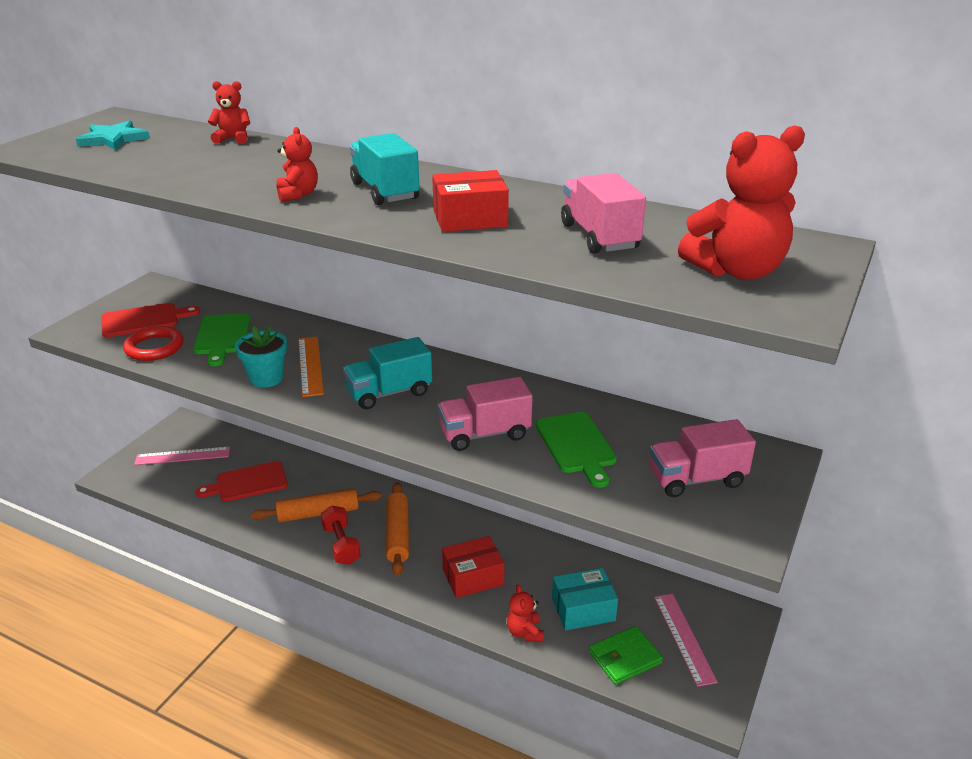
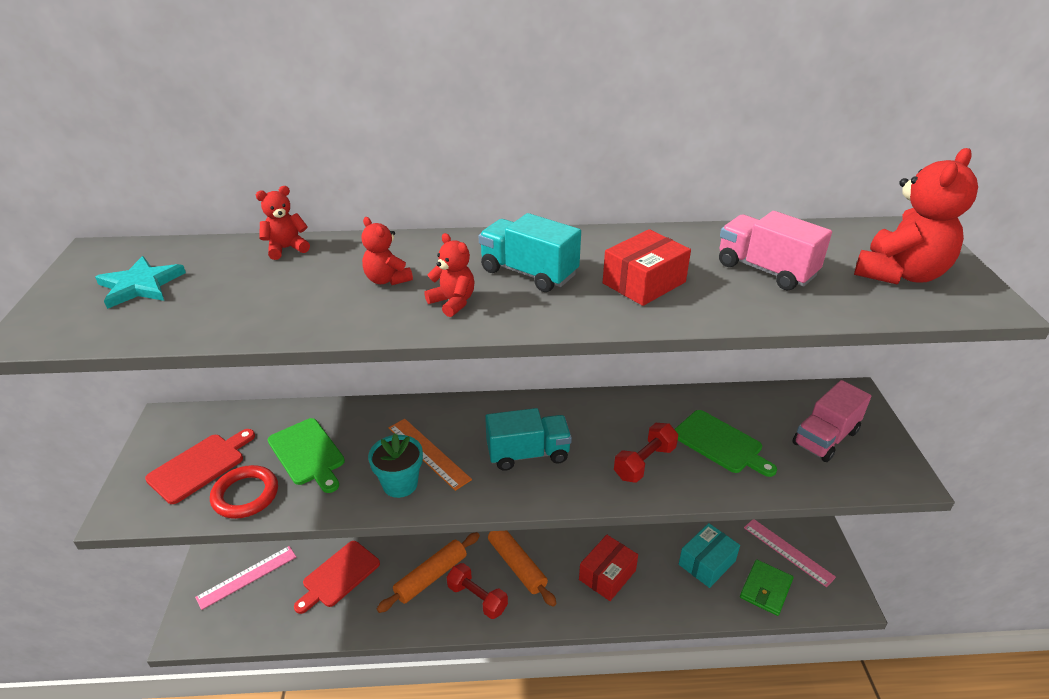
camera: 30 degrees left, 5 degrees up
turquoise truck [343,337,432,409] -> turquoise truck turned 135 degrees counterclockwise [485,408,572,471]
pink truck [438,377,533,451] -> red dumbbell [614,423,678,483]
red teddy bear [507,584,544,642] -> red teddy bear moved to [362,217,413,285]

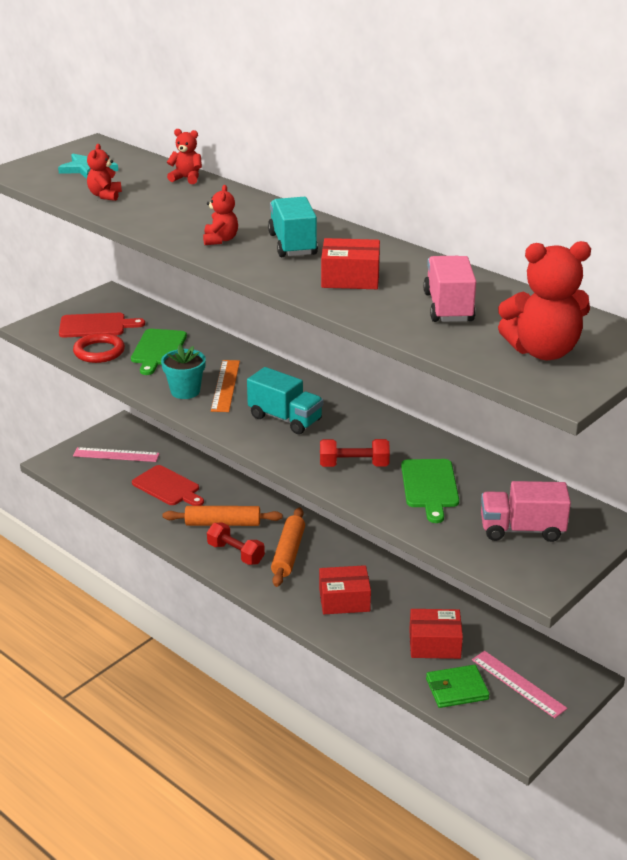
camera: 45 degrees right, 5 degrees down
red cutting board [294,541,380,614] -> red cutting board turned 135 degrees counterclockwise [132,465,204,506]
red teddy bear [362,217,413,285] -> red teddy bear moved to [87,144,122,201]
red dumbbell [446,563,508,619] -> red dumbbell turned 45 degrees counterclockwise [207,523,265,565]
turquoise box [679,523,740,588] -> red box [409,609,463,659]
pink ruler [744,519,836,587] -> pink ruler turned 45 degrees counterclockwise [472,651,567,718]

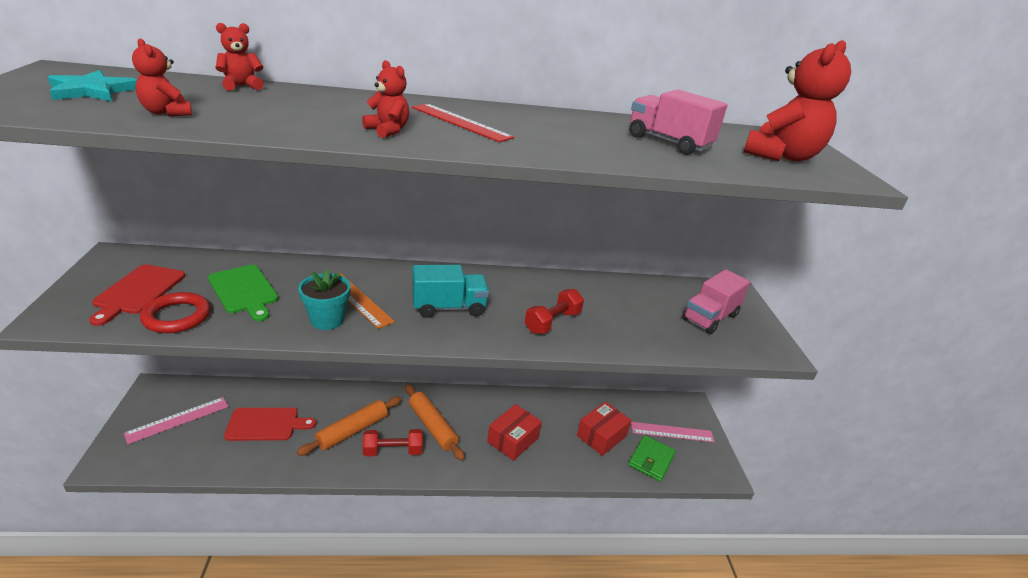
camera: 50 degrees left, 0 degrees up
red cutting board [59,313,145,338] -> red cutting board turned 150 degrees clockwise [89,265,185,326]
turquoise truck [268,197,318,257] -> red ruler [412,104,514,142]
red box [321,238,380,289] -> none
green cutting board [401,459,459,523] -> none

